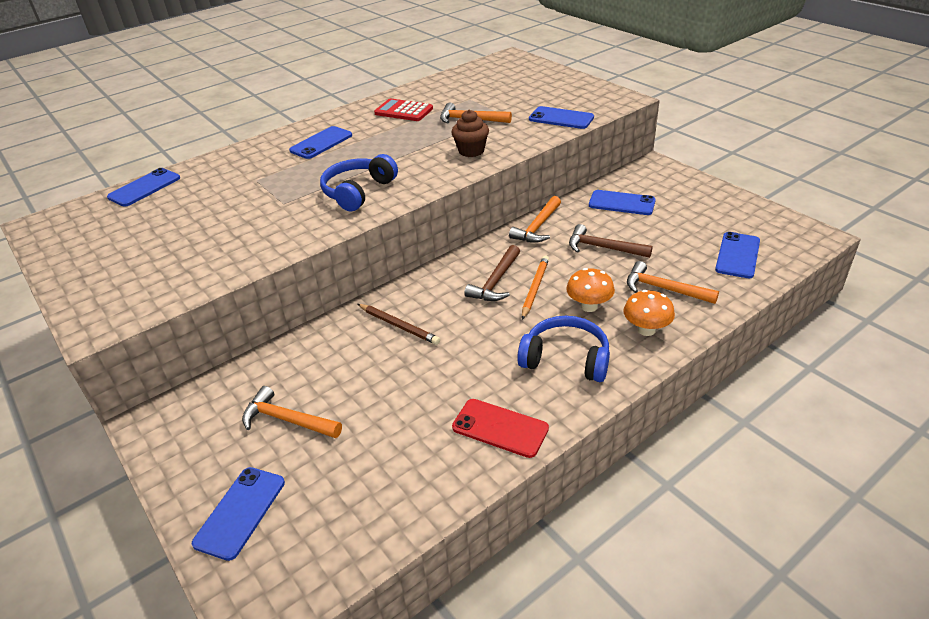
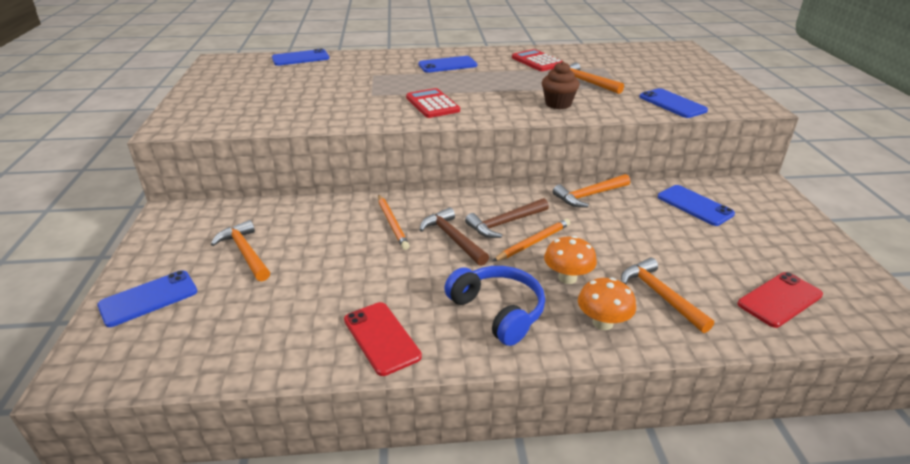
camera: 30 degrees right, 5 degrees down
blue headphones [320,154,398,212] -> red calculator [406,88,460,118]
brown pencil [358,304,440,345] -> orange pencil [378,194,410,250]
brown hammer [569,224,653,258] -> brown hammer moved to [420,207,489,266]
blue phone [715,232,760,278] -> red phone [738,272,823,328]

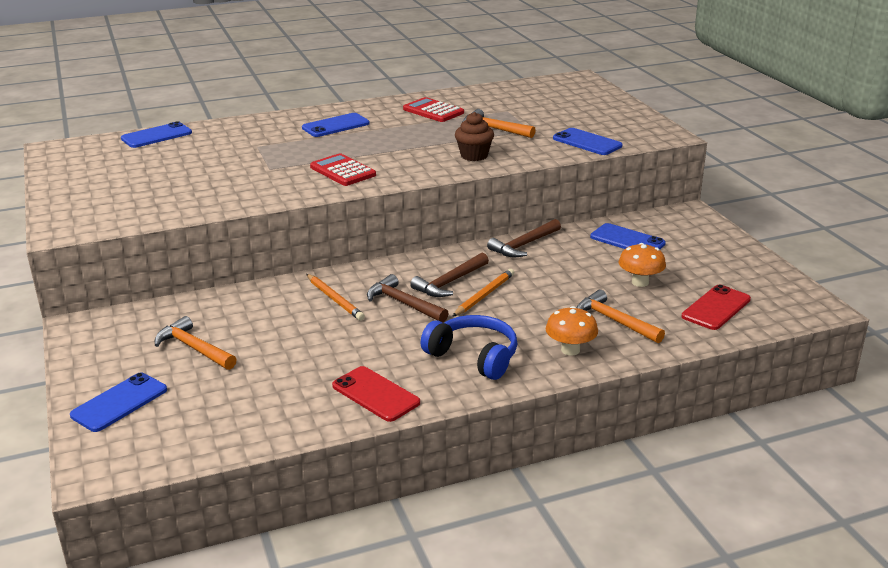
camera: 15 degrees left, 5 degrees down
orange mushroom [544,236,597,284] -> orange mushroom moved to [619,243,666,287]
orange hammer [553,174,630,207] -> brown hammer [487,219,561,257]

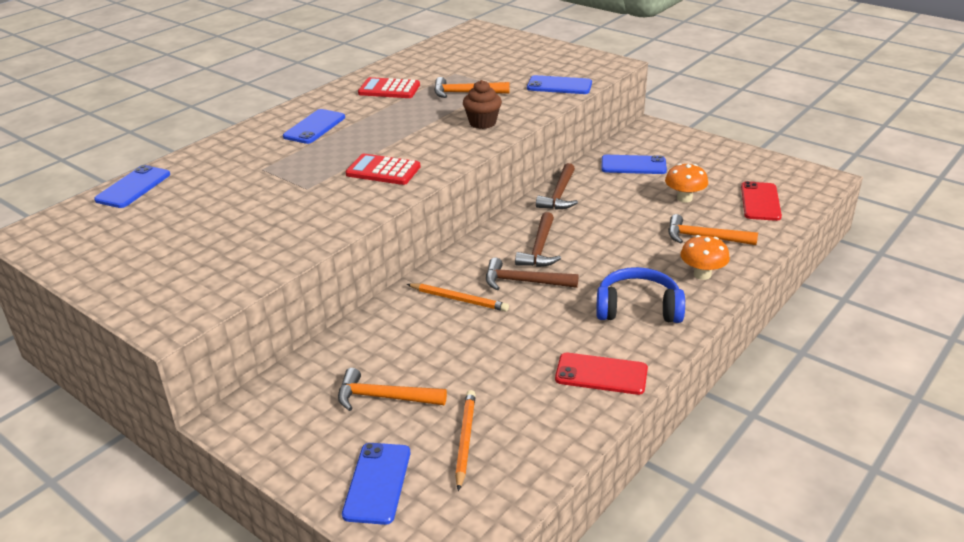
camera: 30 degrees left, 5 degrees up
orange pencil [452,269,514,317] -> orange pencil moved to [455,390,476,491]

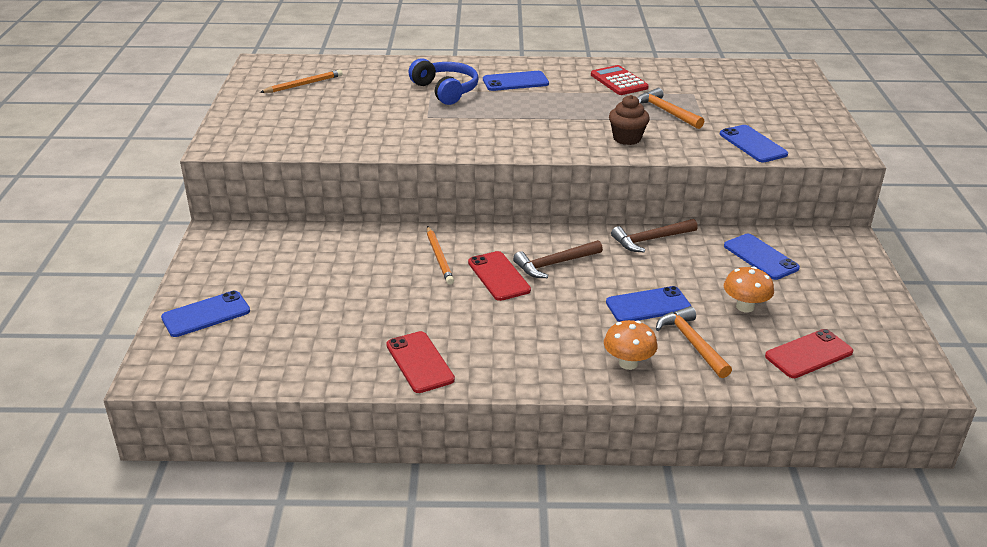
camera: 50 degrees right, 0 degrees up
blue phone [94,165,170,208] -> blue phone moved to [606,286,691,322]
orange hammer [338,368,447,411] -> none
red calculator [345,154,420,185] -> none
orange pencil [455,390,476,491] -> orange pencil moved to [260,70,343,93]
brown hammer [486,258,578,290] -> red phone [468,251,531,301]
blue headphones [596,267,685,323] -> blue headphones moved to [408,58,479,105]

